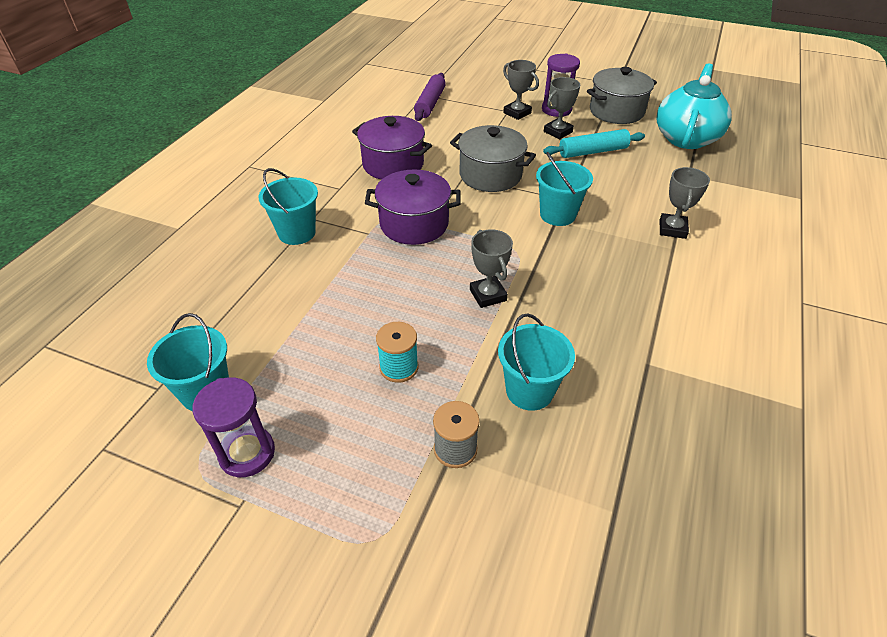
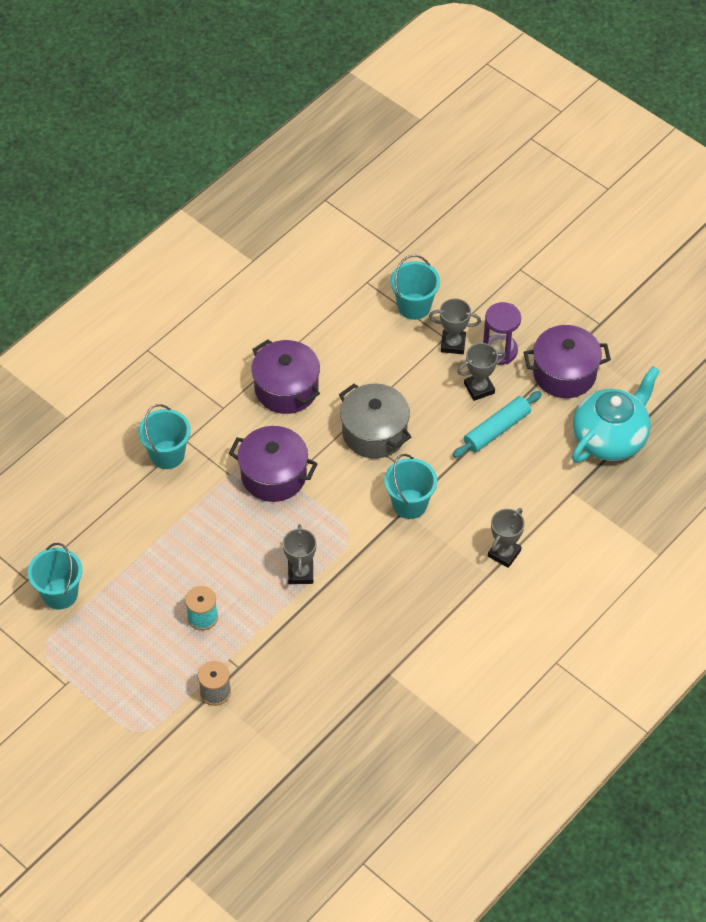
camera: 20 degrees right, 10 degrees up
purple hourglass [192,377,275,477] -> none
purple rolling pin [414,73,446,121] -> none
turquoise bucket [498,313,575,411] -> turquoise bucket moved to [390,255,440,320]
grey trophy [503,60,539,120] -> grey trophy turned 60 degrees counterclockwise [429,298,481,354]
turquoise rolling pin [543,129,645,158] -> turquoise rolling pin turned 45 degrees counterclockwise [453,391,542,458]
grey pot [587,67,657,124] -> purple pot [524,325,611,398]

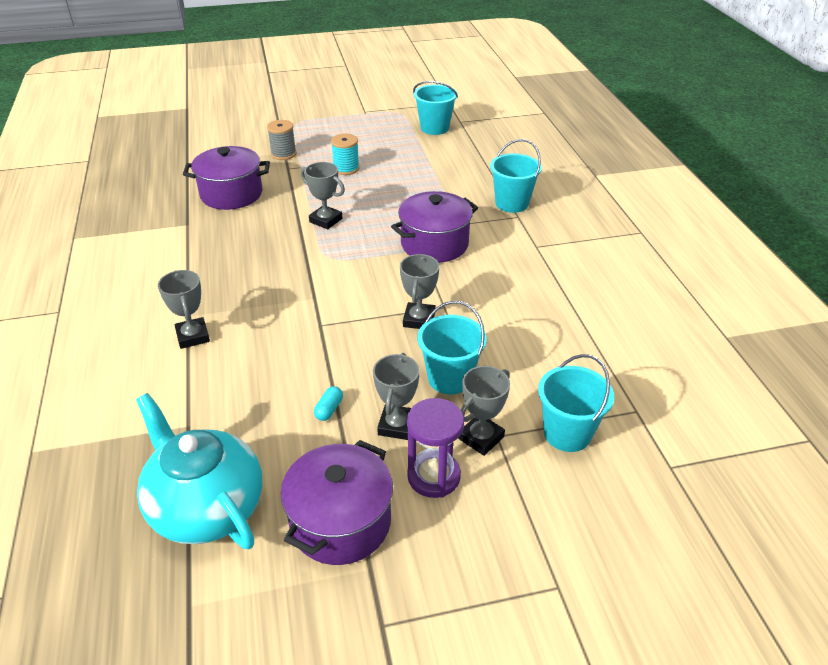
camera: 125 degrees right, 15 degrees down
purple pot [251,340,320,414] -> purple pot moved to [183,146,270,210]
grey pot [339,384,411,459] -> grey trophy [400,254,439,329]
turquoise bucket [384,454,437,519] -> turquoise bucket moved to [417,301,487,394]
turquoise rolling pin [453,391,542,458] -> turquoise capsule [314,386,343,421]
turquoise teapot [572,366,660,463] -> turquoise teapot turned 150 degrees clockwise [136,393,262,549]

